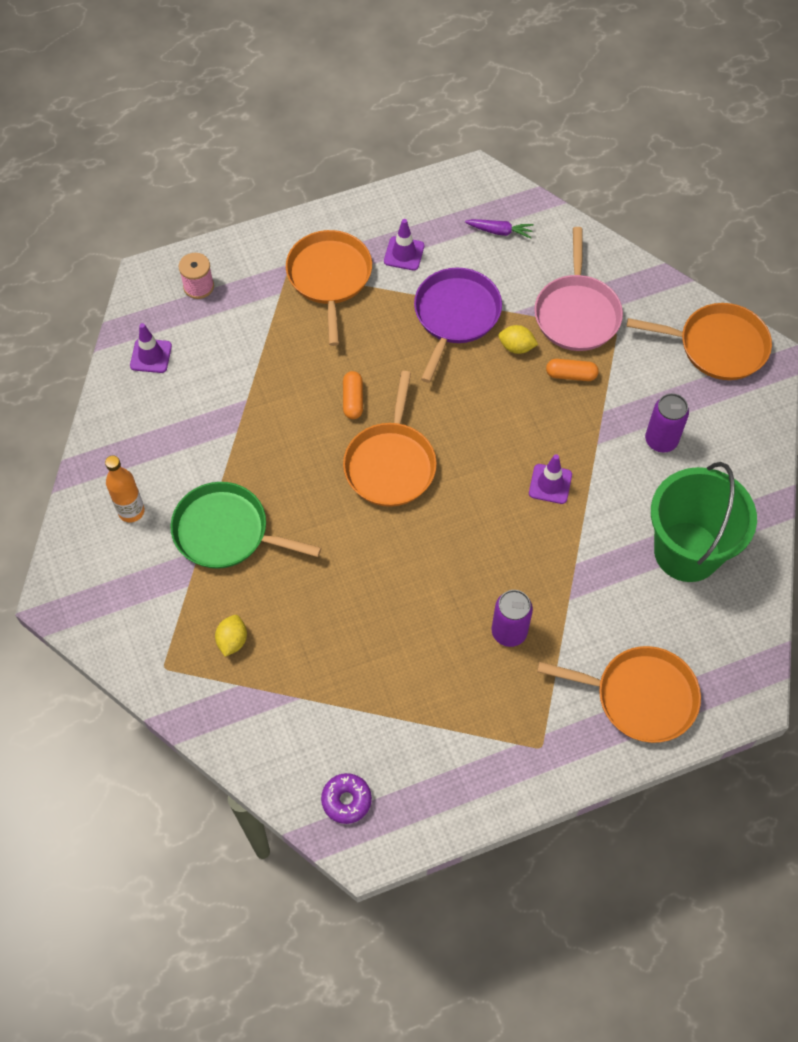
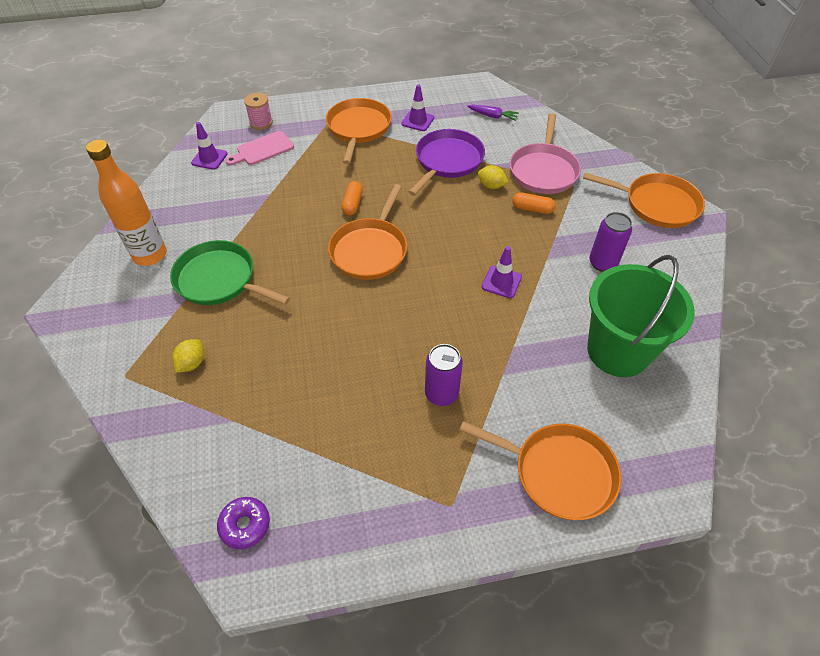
camera: 10 degrees right, 10 degrees down
orange bottle [105,455,144,522] -> orange bottle [86,140,167,266], size x1.53
none -> pink cutting board [225,131,294,165]

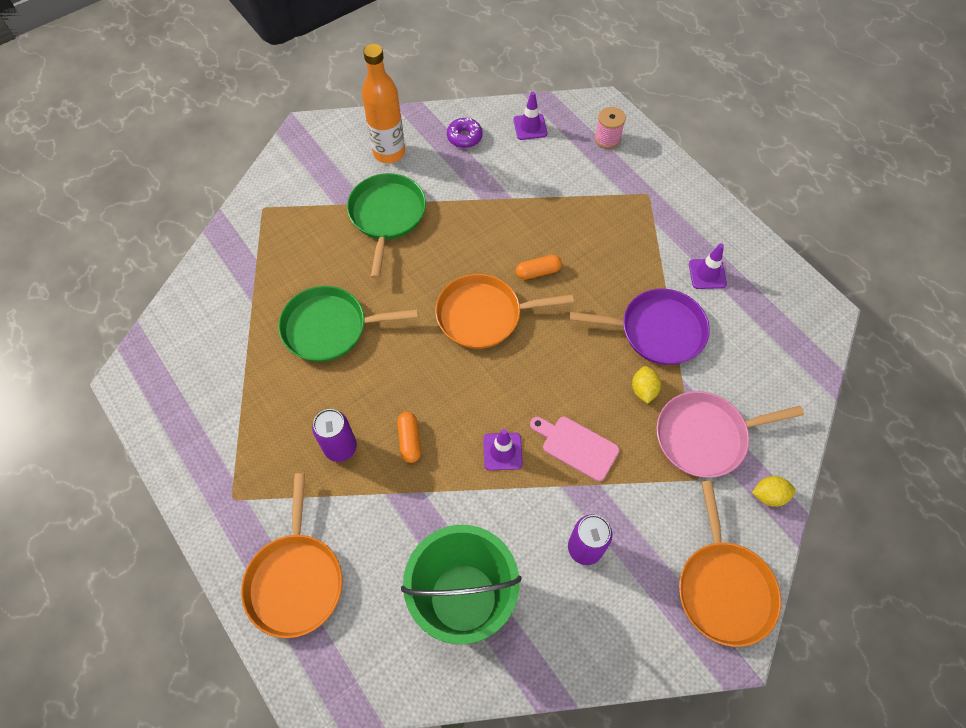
camera: 65 degrees right, 10 degrees up
yellow lemon [172,339,204,373] -> yellow lemon moved to [752,476,796,507]
purple donut [217,497,270,549] -> purple donut moved to [447,118,483,148]
pink cutting board [225,131,294,165] -> pink cutting board moved to [530,417,620,481]
orange pan [326,98,392,164] -> none
purple carrot [467,105,519,121] -> none
orange capsule [512,192,556,214] -> orange capsule moved to [397,412,421,463]
none -> green pan [278,286,418,362]

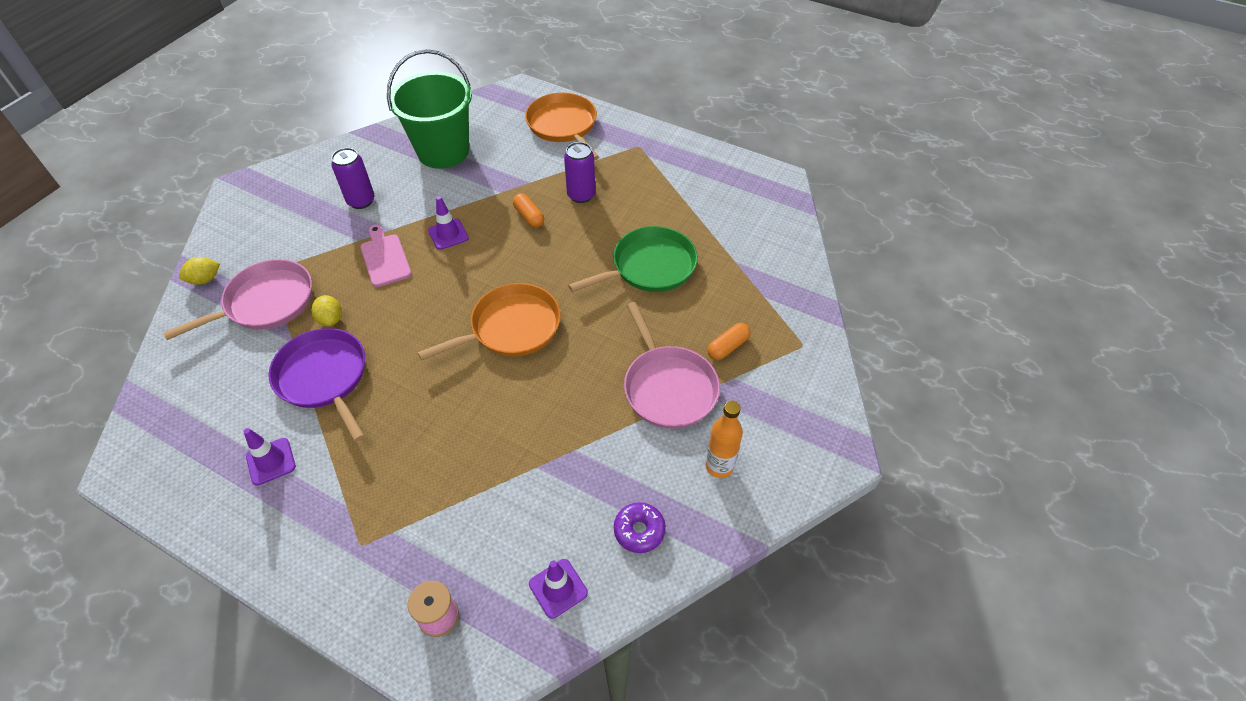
camera: 155 degrees right, 10 degrees down
green pan [347,173,426,279] -> pink pan [624,302,720,429]
orange bottle [362,44,405,163] -> orange bottle [705,401,743,478], size x0.65
orange capsule [516,255,562,280] -> orange capsule moved to [707,323,750,360]
pink cutting board [530,417,620,481] -> pink cutting board turned 120 degrees counterclockwise [360,225,412,287]
purple pan [569,289,710,365] -> purple pan turned 75 degrees clockwise [268,328,365,442]
orange pan [679,481,781,647] -> none

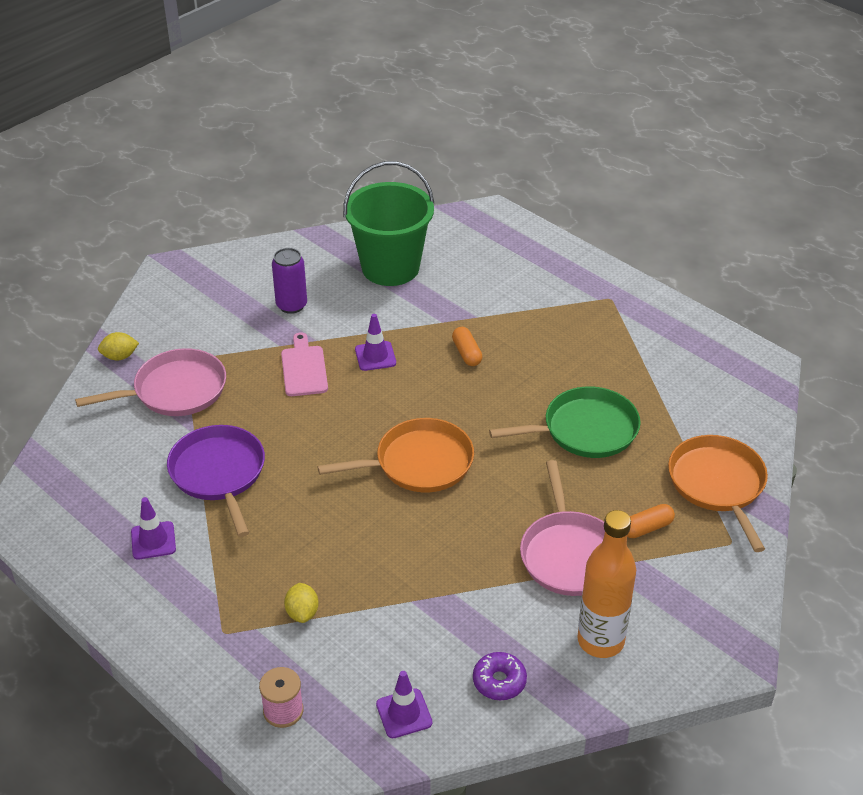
camera: 15 degrees right, 10 degrees down
yellow lemon [311,295,342,327] -> yellow lemon moved to [284,583,319,623]
orange pan [525,93,599,161] -> orange pan moved to [668,435,768,552]
purple can [564,142,595,203] -> none
orange bottle [705,401,743,478] -> orange bottle [577,510,636,658], size x1.53

